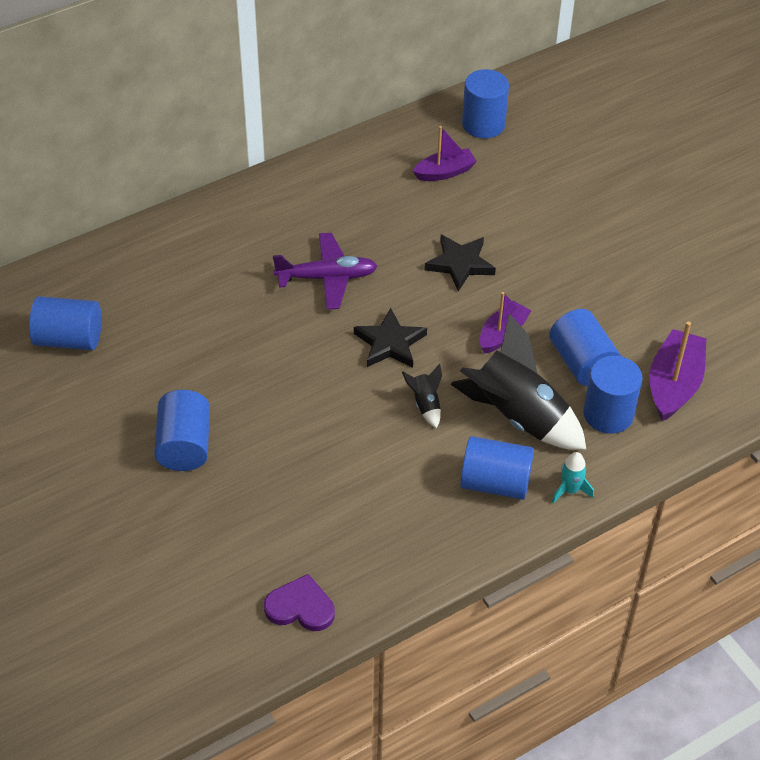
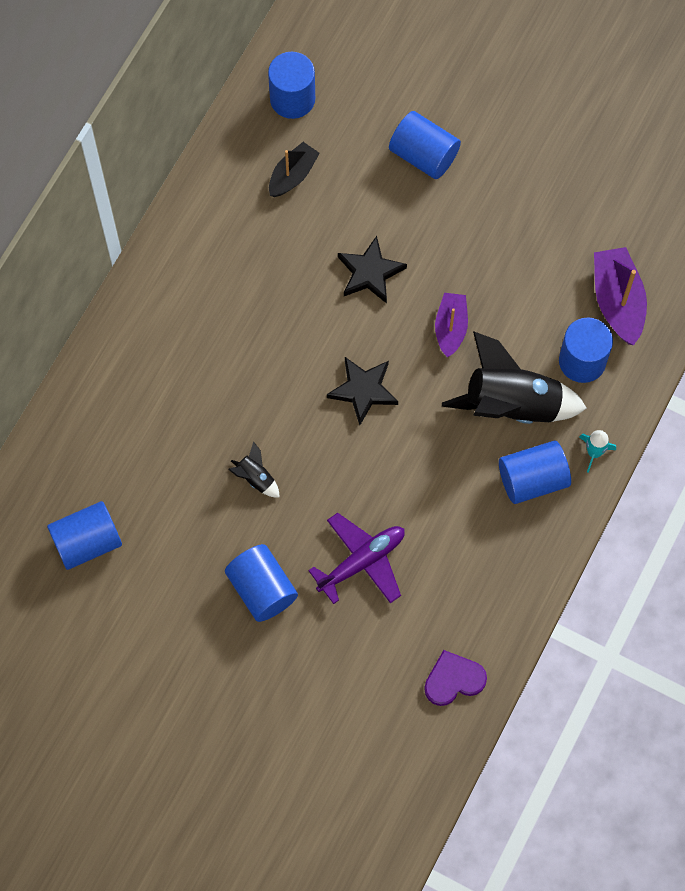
camera: 30 degrees left, 20 degrees up
purple plane [273,233,377,310] -> purple plane moved to [308,513,405,604]
black rocket [402,364,442,428] -> black rocket moved to [228,441,280,498]
purple boat [413,126,477,181] -> black boat [269,142,320,197]
blue cylinder [549,309,621,386] -> blue cylinder moved to [389,111,461,179]

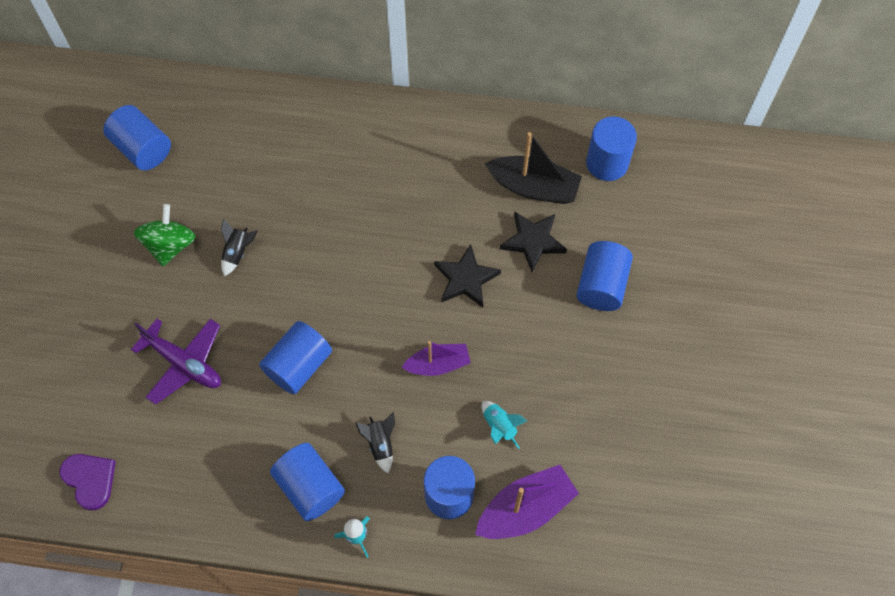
camera: 70 degrees right, 5 degrees down
blue cylinder [225,544,298,622] -> blue cylinder moved to [259,321,332,395]
black boat [269,142,320,197] -> black boat [485,132,582,204], size x1.52
black star [327,357,398,425] -> black star moved to [500,212,567,272]
black rocket [442,331,587,424] -> black rocket [355,412,395,473], size x0.43
none -> green spinning top [134,204,195,266]
none -> turquoise rocket [482,401,527,449]

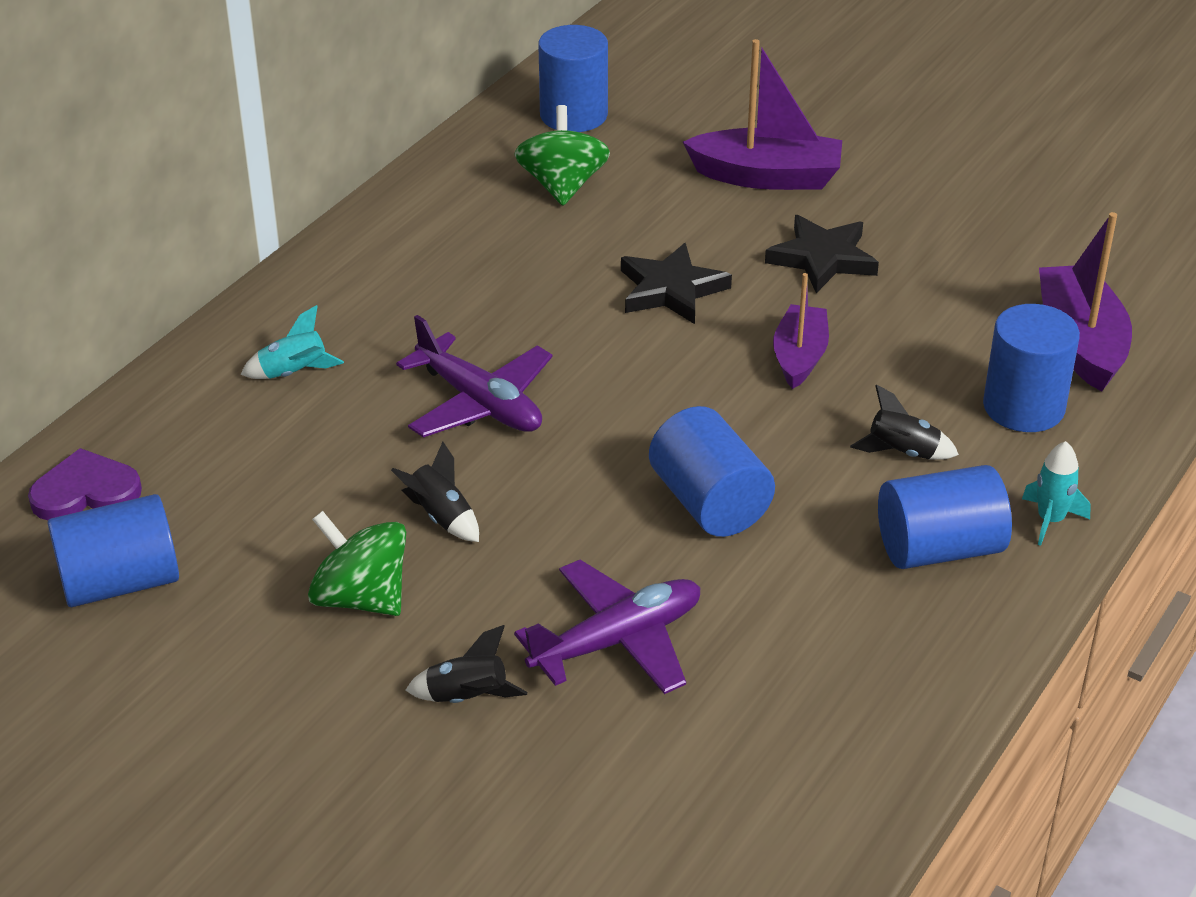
camera: 65 degrees left, 25 degrees down
purple heart [59,454,116,511] -> purple heart moved to [28,448,142,520]
turquoise rocket [482,401,527,449] -> turquoise rocket moved to [240,305,344,379]
black boat [485,132,582,204] -> green spinning top [514,105,610,205]
black star [500,212,567,272] -> black star moved to [765,215,879,293]
blue cylinder [576,241,633,311] -> purple boat [683,39,842,190]
none -> purple plane [396,315,553,438]
none -> black rocket [405,625,527,703]

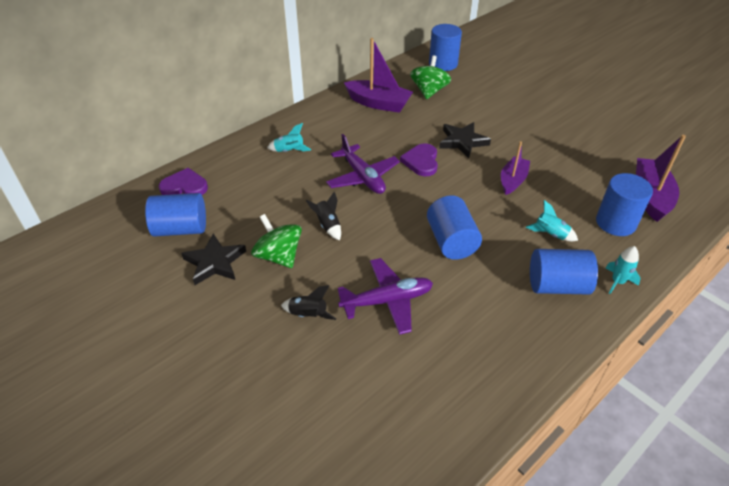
camera: 15 degrees right, 5 degrees up
purple boat [683,39,842,190] -> purple boat moved to [344,38,413,113]
black star [765,215,879,293] -> black star moved to [181,233,246,285]
black rocket [850,384,959,460] -> turquoise rocket [526,200,578,241]
none -> purple heart [400,143,438,176]

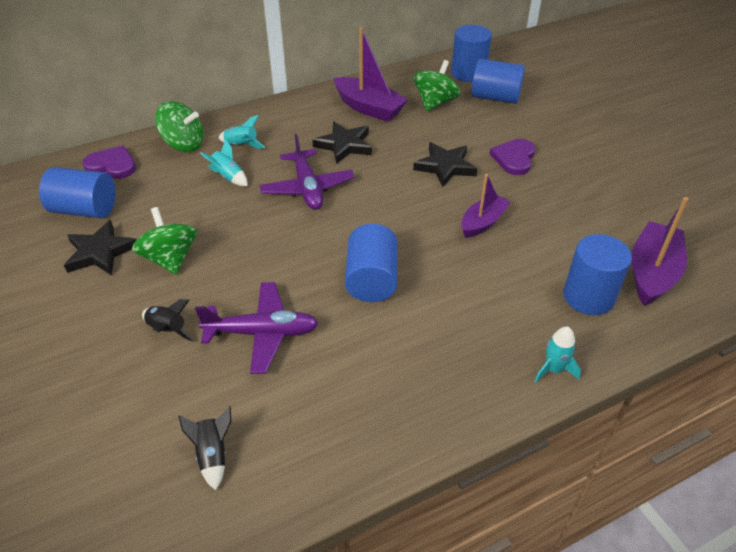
camera: 15 degrees right, 0 degrees up
black rocket [306,192,341,240] -> black rocket moved to [178,406,231,490]
purple heart [400,143,438,176] -> purple heart moved to [490,139,535,175]
turquoise rocket [526,200,578,241] -> turquoise rocket moved to [200,139,248,186]
blue cylinder [530,249,598,294] -> blue cylinder moved to [472,59,525,104]
none -> green spinning top [155,101,204,152]
none -> black star [313,122,372,164]

